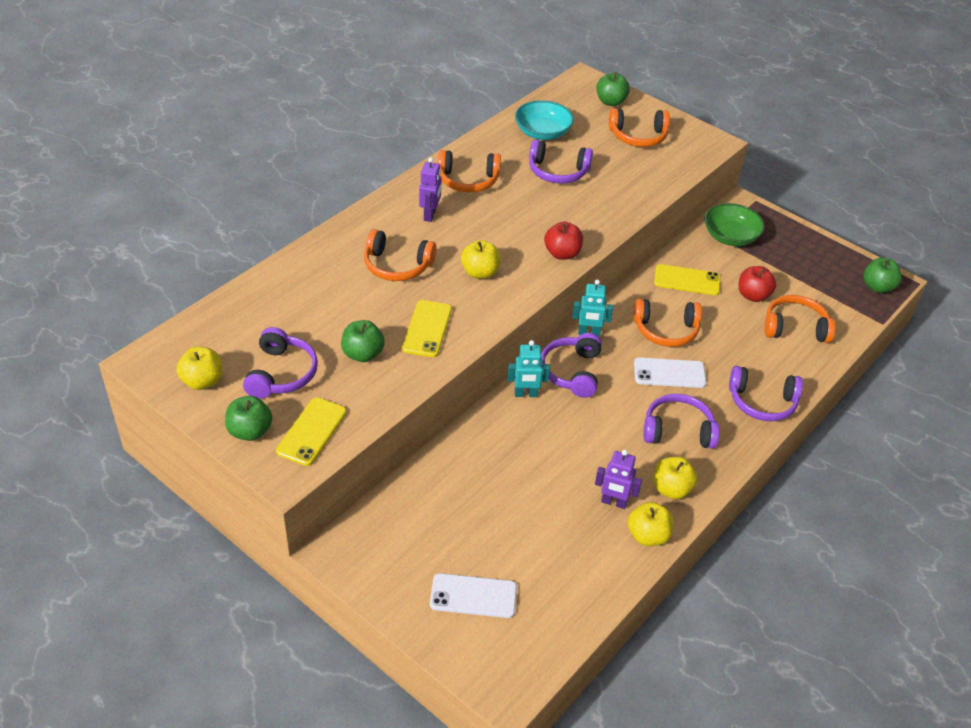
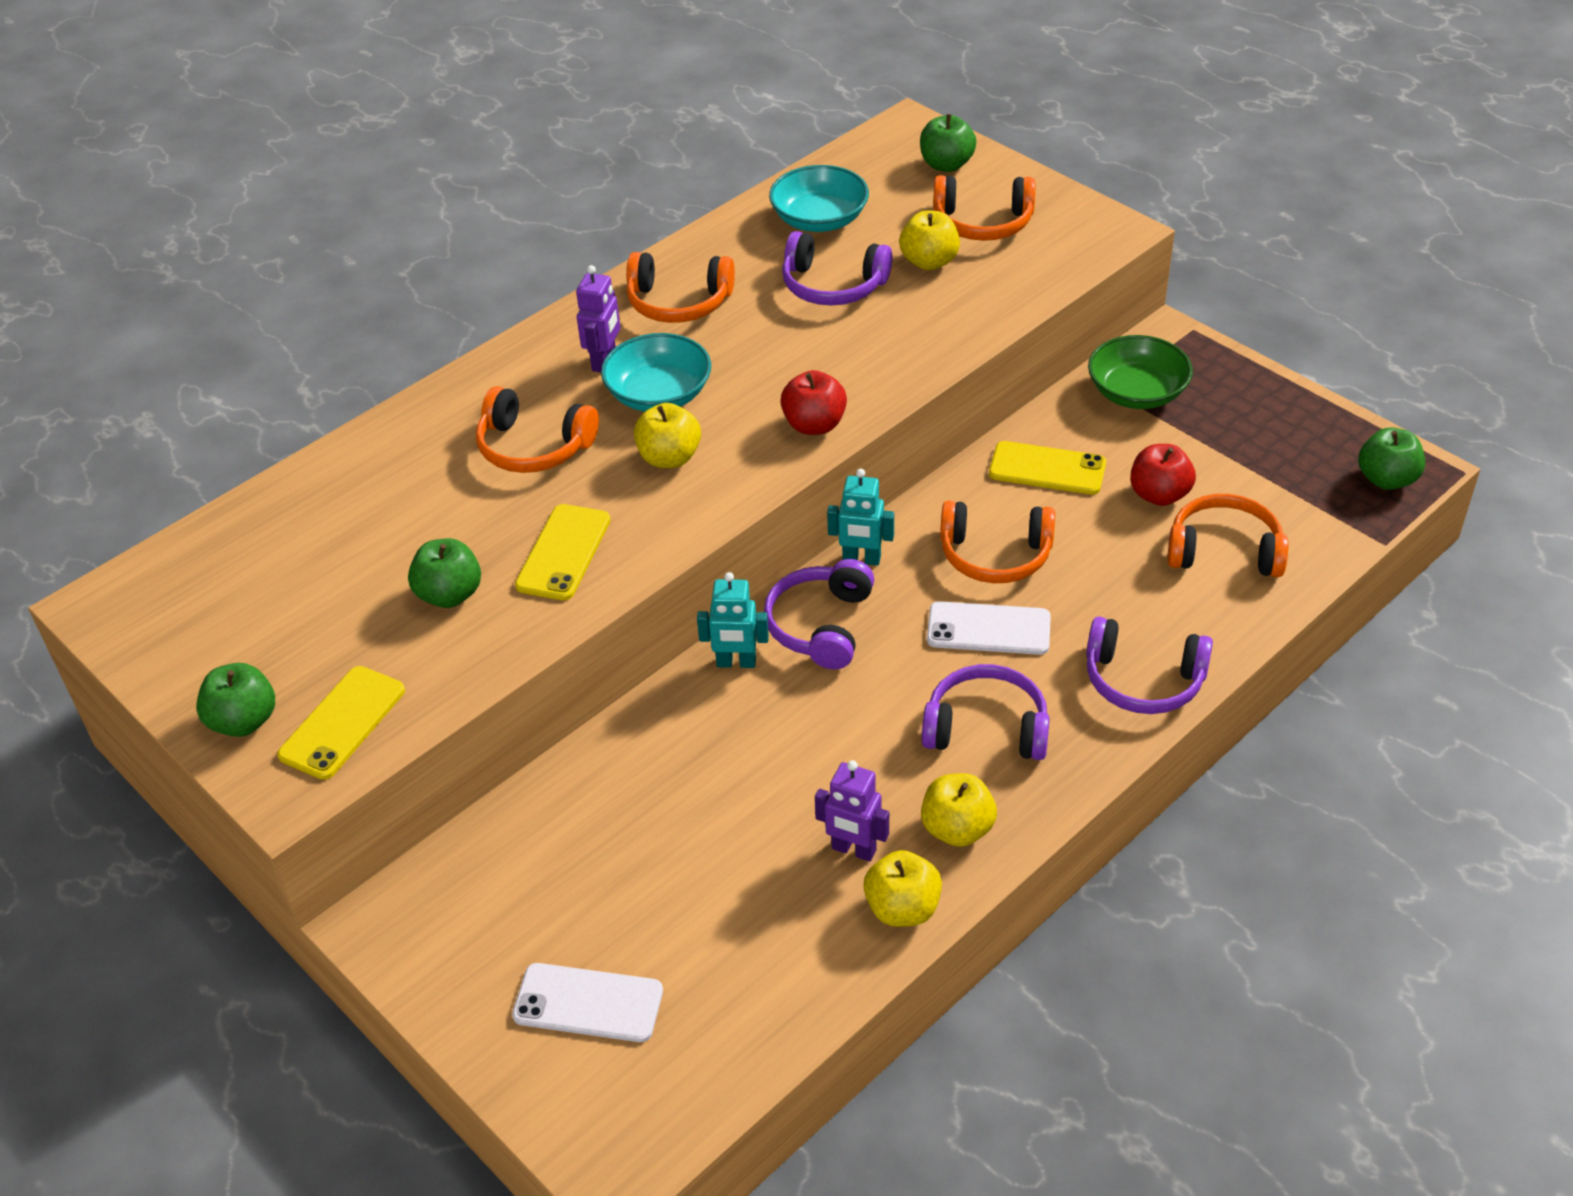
camera: 10 degrees right, 0 degrees up
yellow apple [176,347,222,390] -> yellow apple moved to [899,210,960,270]
purple headphones [243,327,318,399] -> none
none -> turquoise bowl [601,333,711,412]

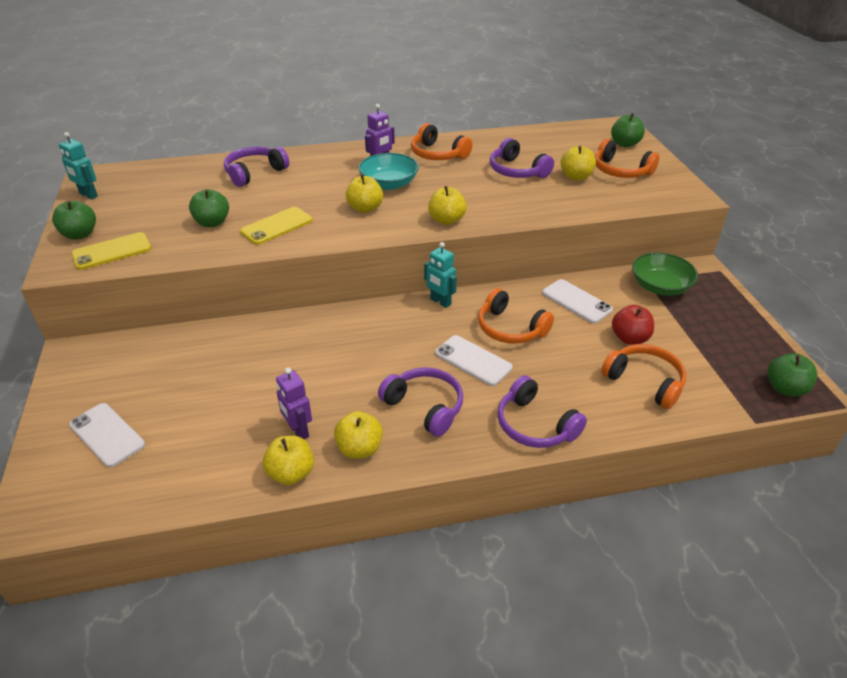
camera: 30 degrees right, 5 degrees down
orange headphones [476,386,599,473] -> none
turquoise robot [697,572,769,668] -> turquoise robot moved to [59,132,98,199]
purple headphones [764,559,874,669] -> purple headphones moved to [224,147,289,187]
turquoise bowl [769,165,869,232] -> none
red apple [780,370,847,435] -> yellow apple [428,186,467,225]
yellow phone [989,441,1106,494] -> white phone [542,279,613,323]

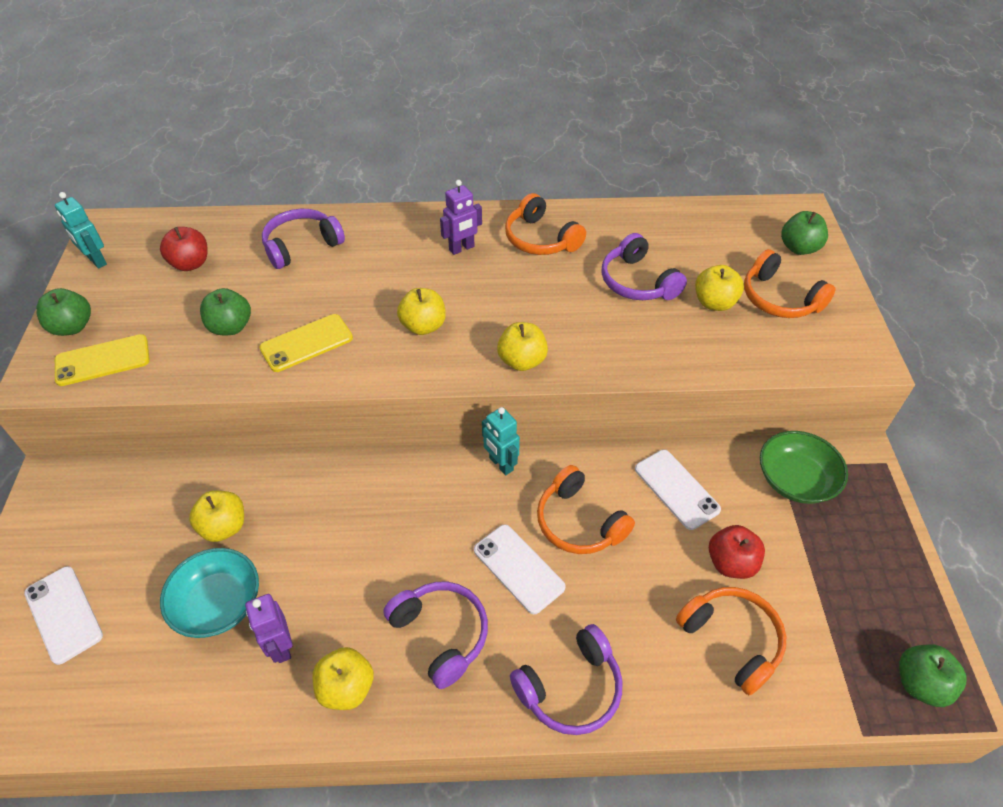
camera: 10 degrees right, 10 degrees up
yellow apple [262,435,314,485] -> yellow apple moved to [189,491,244,542]
turquoise bowl [358,153,419,190] -> turquoise bowl moved to [160,548,259,638]
purple headphones [497,375,587,448] -> purple headphones turned 90 degrees counterclockwise [510,624,622,735]
none -> red apple [160,227,208,271]

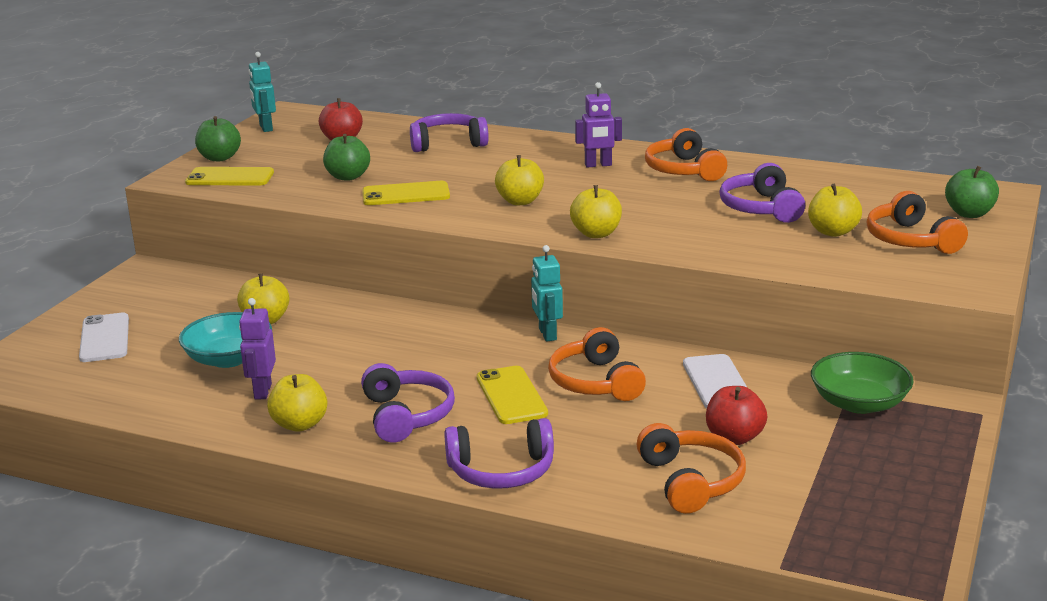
camera: 25 degrees right, 25 degrees down
white phone [474,525,566,614] -> yellow phone [477,366,548,424]
green apple [899,644,966,707] -> none

